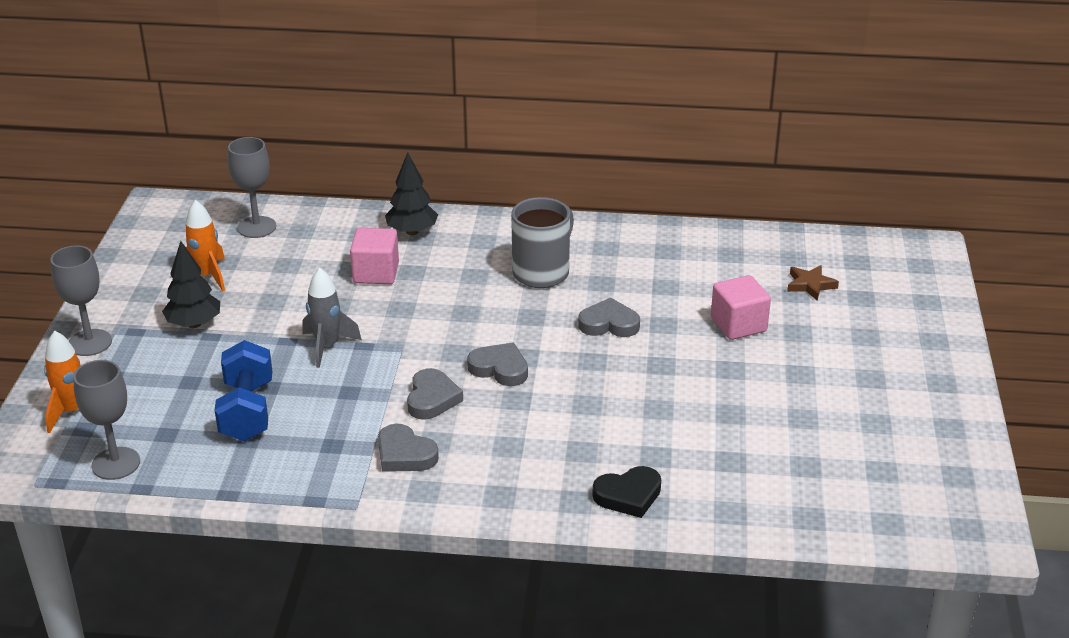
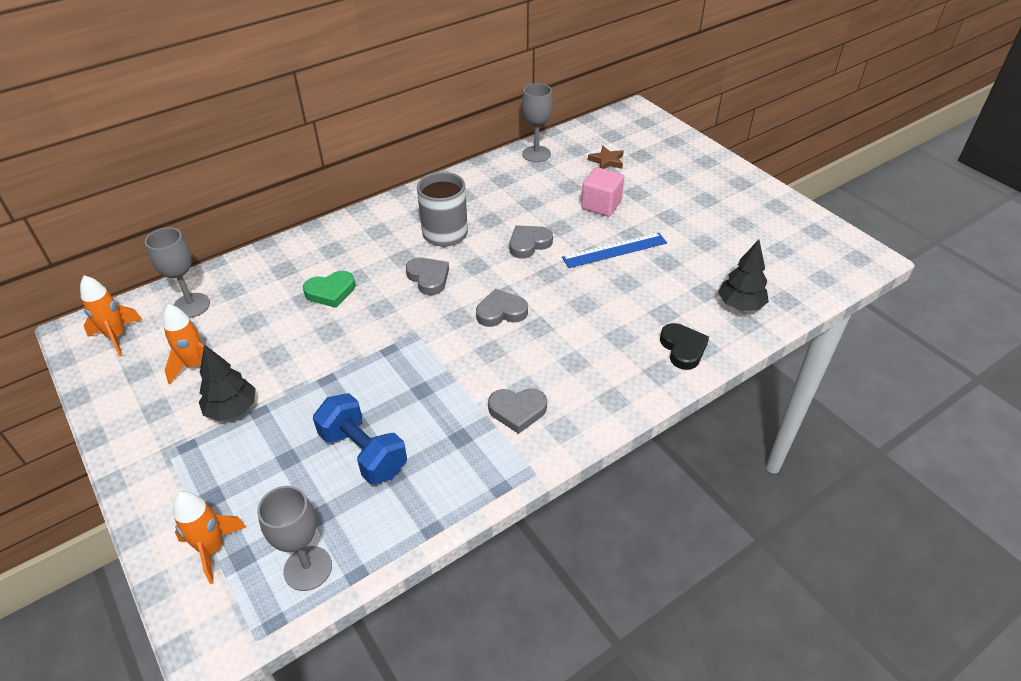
camera: 40 degrees left, 10 degrees up
grey goblet [50,246,112,356] -> grey goblet moved to [522,83,553,162]
grey rocket [303,268,362,368] -> none
pink cube [350,228,399,284] -> green heart [303,271,355,308]
black tree [385,152,438,235] -> black tree moved to [718,239,769,311]
grey heart [407,368,463,420] -> grey heart moved to [406,258,449,295]
black heart [592,466,661,518] -> black heart turned 45 degrees counterclockwise [660,323,709,370]
none -> orange rocket [80,275,142,357]
none -> blue ruler [562,233,667,268]

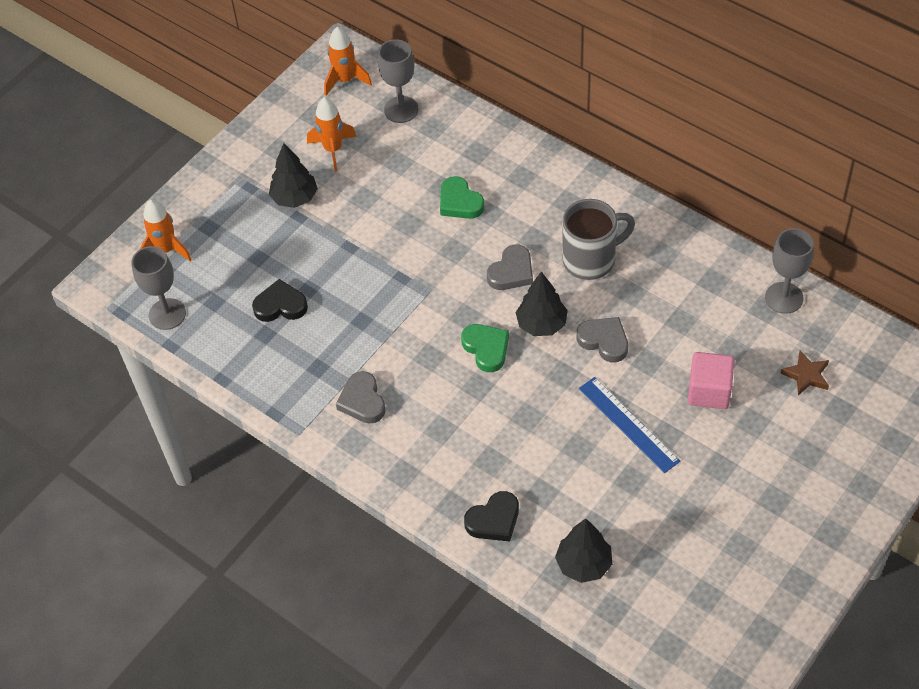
camera: 75 degrees right, 10 degrees up
blue dumbbell [313,393,407,485] -> black heart [252,279,308,322]
grey heart [476,289,528,327] -> green heart [461,324,509,372]
none -> black tree [516,271,568,336]

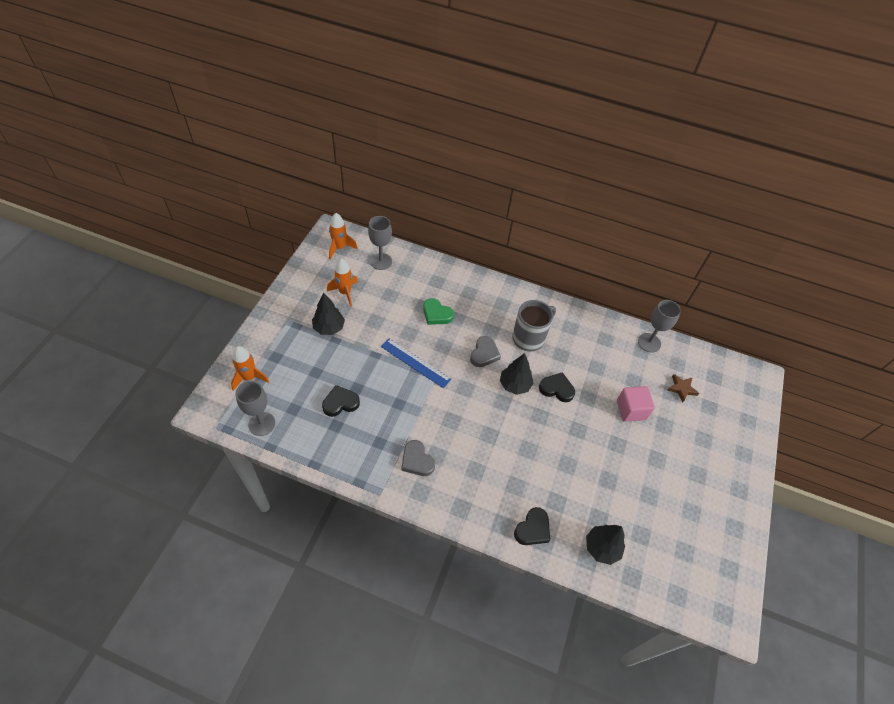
camera: 25 degrees left, 0 degrees up
green heart [461,324,509,372] -> none
grey heart [577,317,628,362] -> black heart [539,372,575,402]
blue ruler [579,377,680,473] -> blue ruler moved to [381,339,451,388]

